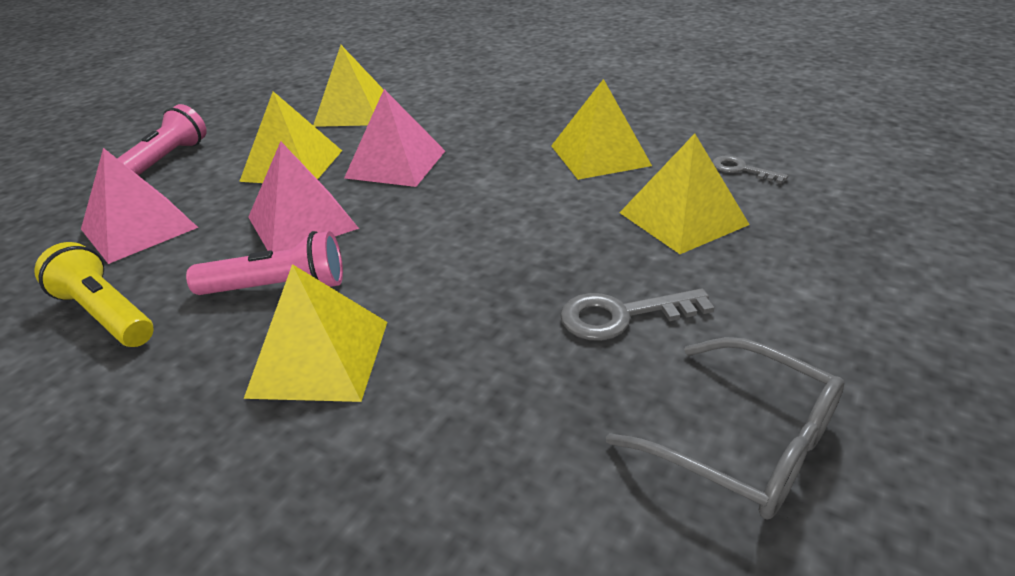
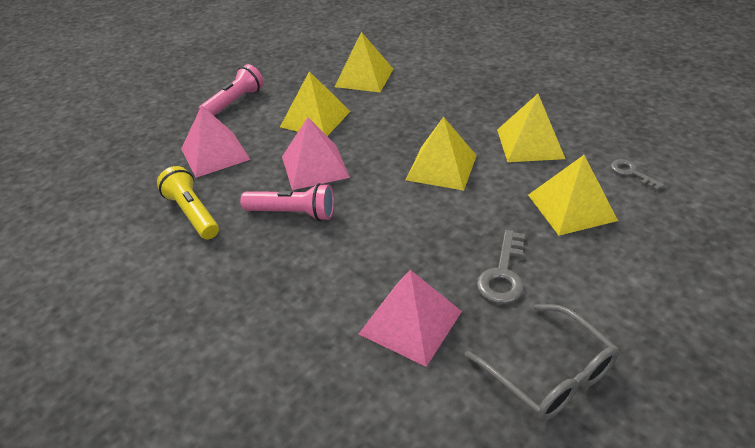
camera: 15 degrees right, 5 degrees up
yellow pyramid [244,264,387,402] -> yellow pyramid moved to [406,117,477,190]
pink pyramid [344,89,445,187] -> pink pyramid moved to [359,270,462,367]
grey key [560,289,714,341] -> grey key turned 75 degrees counterclockwise [477,230,525,304]

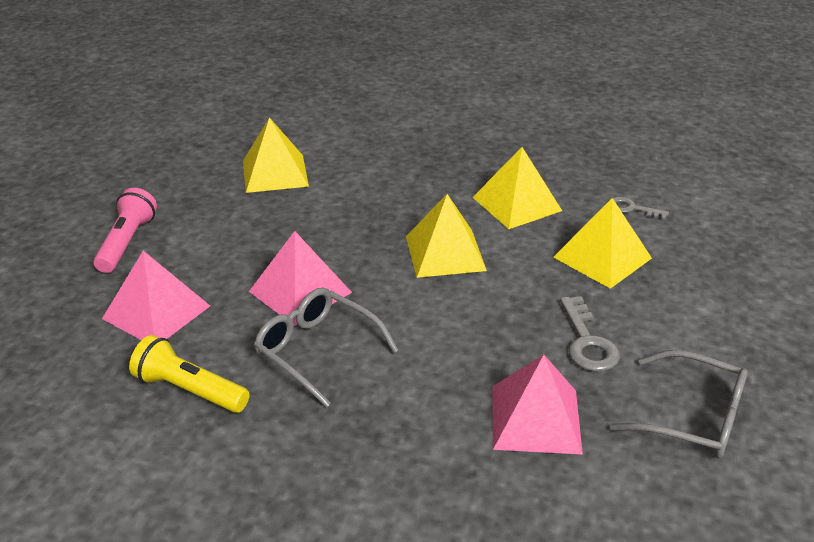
camera: 30 degrees left, 5 degrees down
pink flashlight [240,183,334,221] -> grey glasses [254,288,399,407]
yellow pyramid [280,71,350,136] -> none

